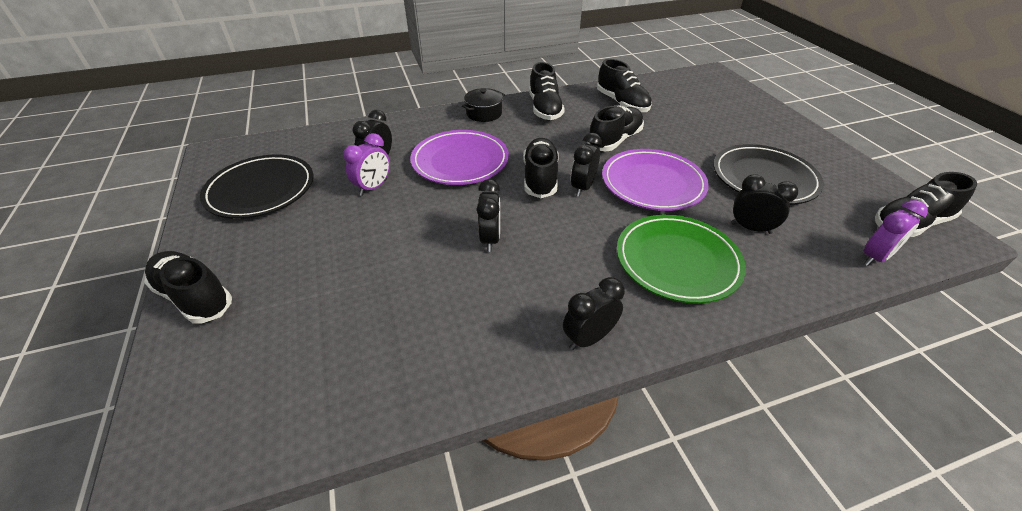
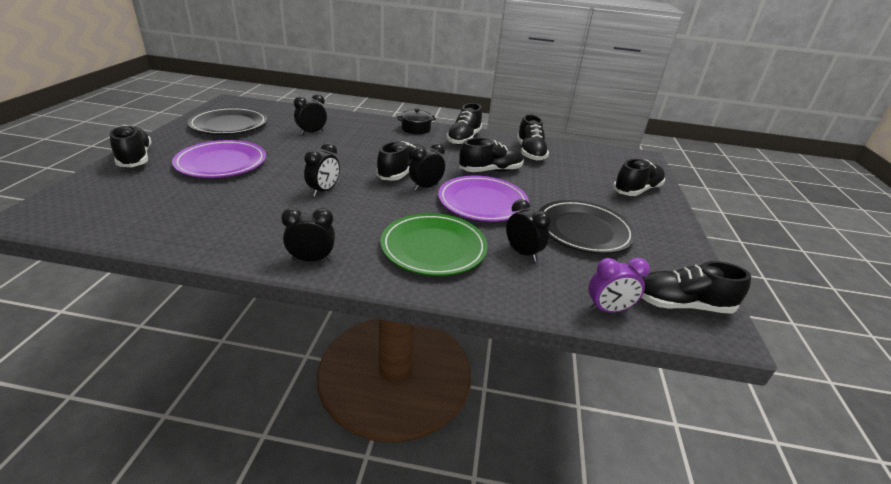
camera: 25 degrees right, 10 degrees down
purple clock [343,133,390,196] -> none
purple plate [410,130,509,185] -> purple plate moved to [172,140,266,178]
none -> black shoe [613,159,665,196]

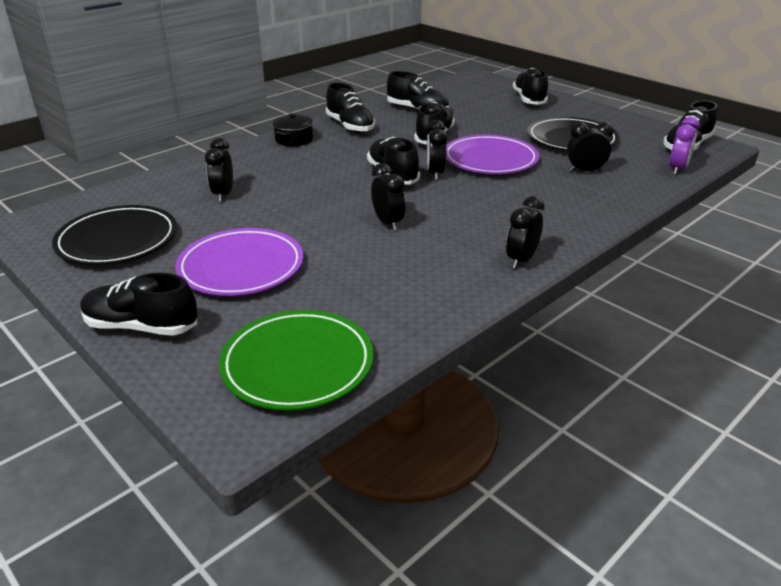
camera: 50 degrees left, 0 degrees up
green plate [380,213,488,276] -> green plate moved to [219,310,373,410]

